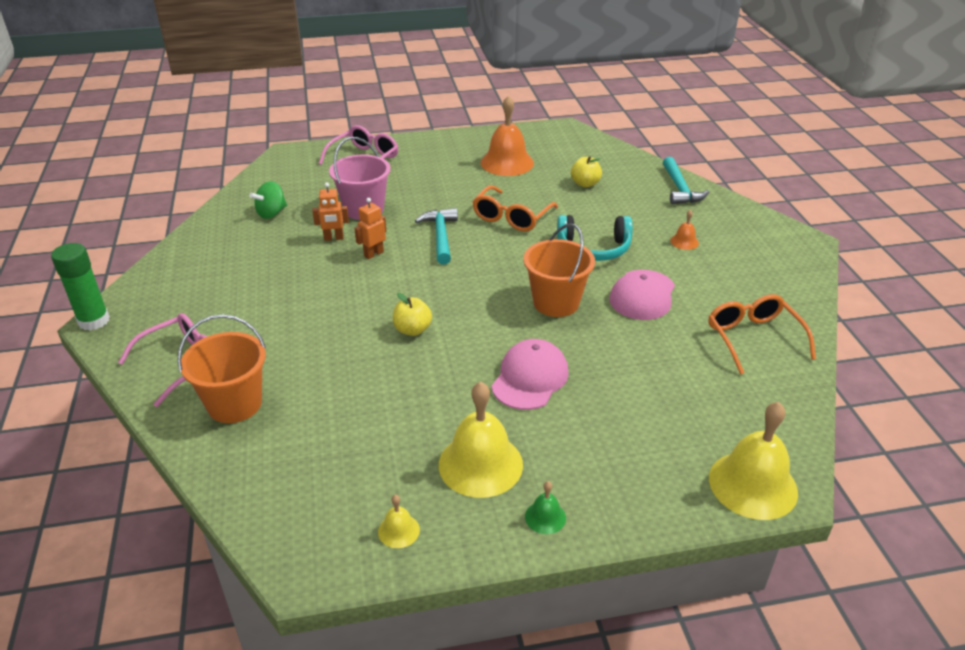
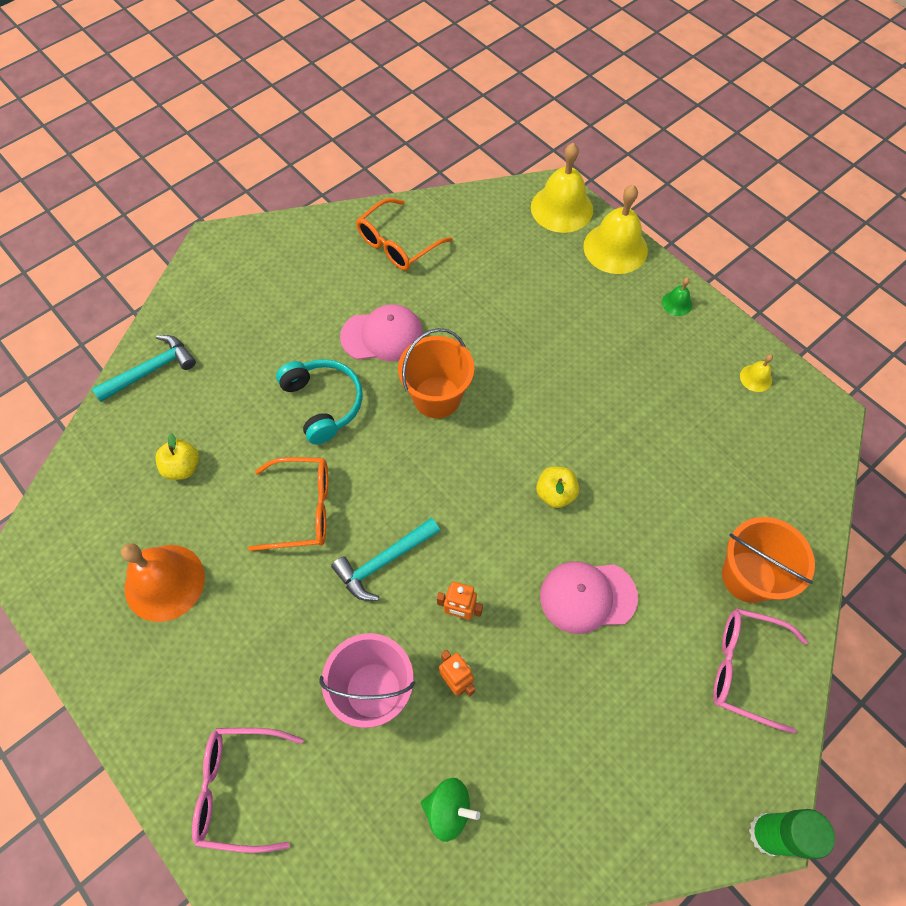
camera: 120 degrees left, 25 degrees up
yellow bell [439,382,523,498] -> yellow bell moved to [583,185,648,274]
pink cap [491,339,569,410] -> pink cap moved to [540,561,638,634]
orange bell [670,210,699,250] -> none

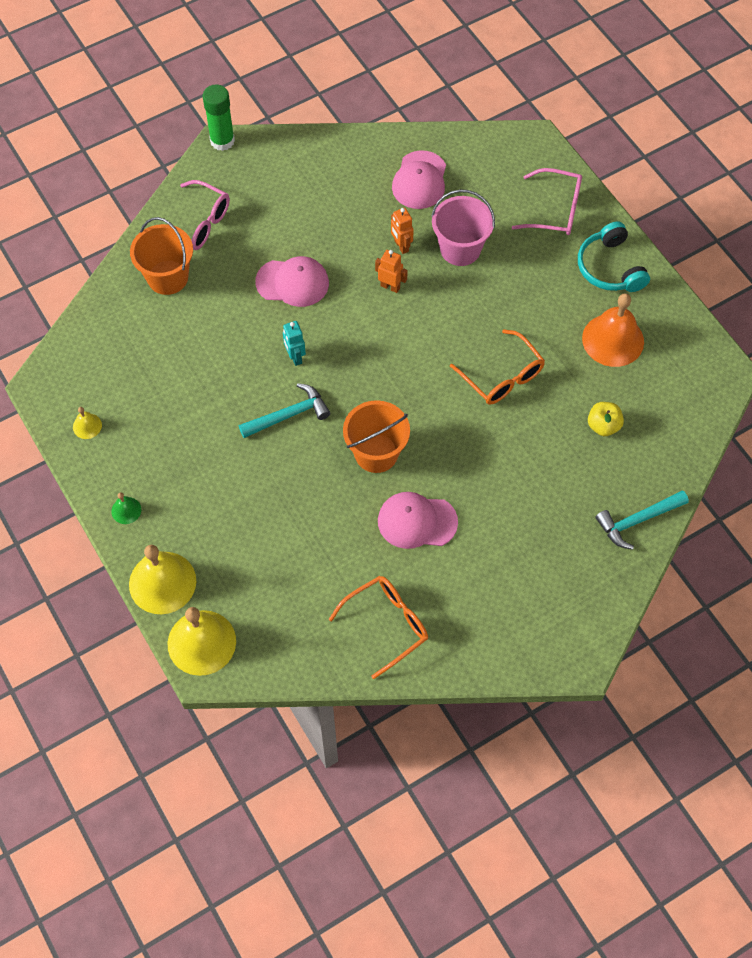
camera: 170 degrees left, 0 degrees up
orange glasses [248,457,328,551] -> orange glasses turned 135 degrees counterclockwise [450,329,545,405]
turquoise headphones [276,359,363,445] -> turquoise headphones moved to [578,221,650,292]
turquoise hammer [331,517,440,601] -> turquoise hammer moved to [239,383,330,438]
green spinning top [421,778,480,842] -> pink cap [392,150,446,209]
yellow apple [536,466,579,508] -> turquoise robot [283,321,306,366]

